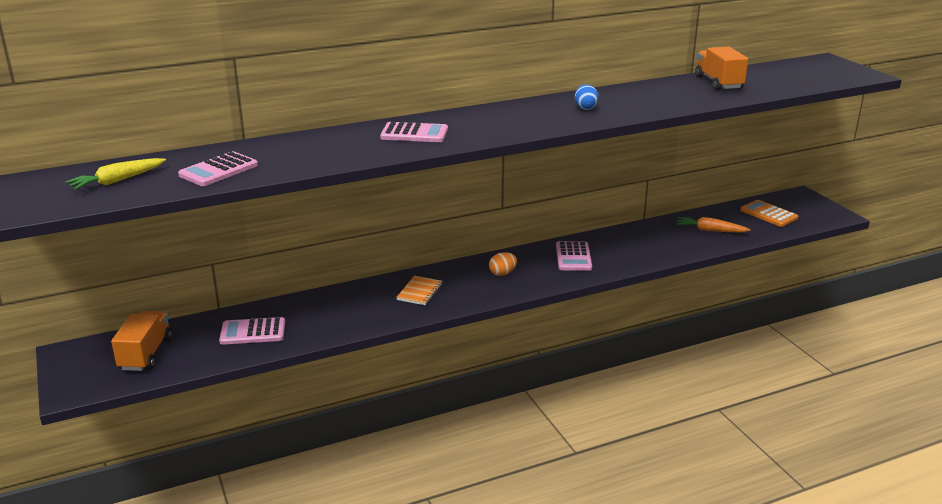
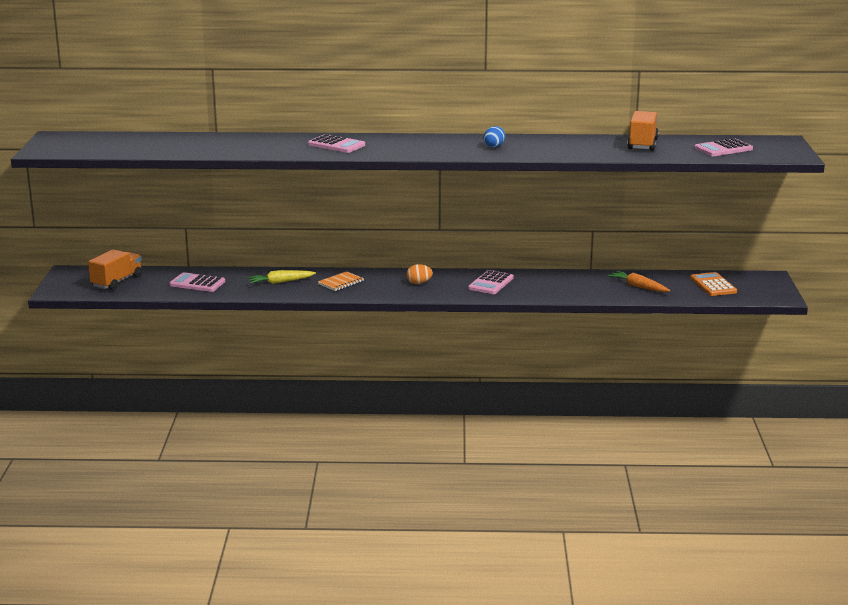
camera: 25 degrees right, 5 degrees down
yellow carrot [65,158,166,190] -> yellow carrot moved to [247,270,316,284]
pink calculator [178,151,258,186] -> pink calculator moved to [694,138,753,156]

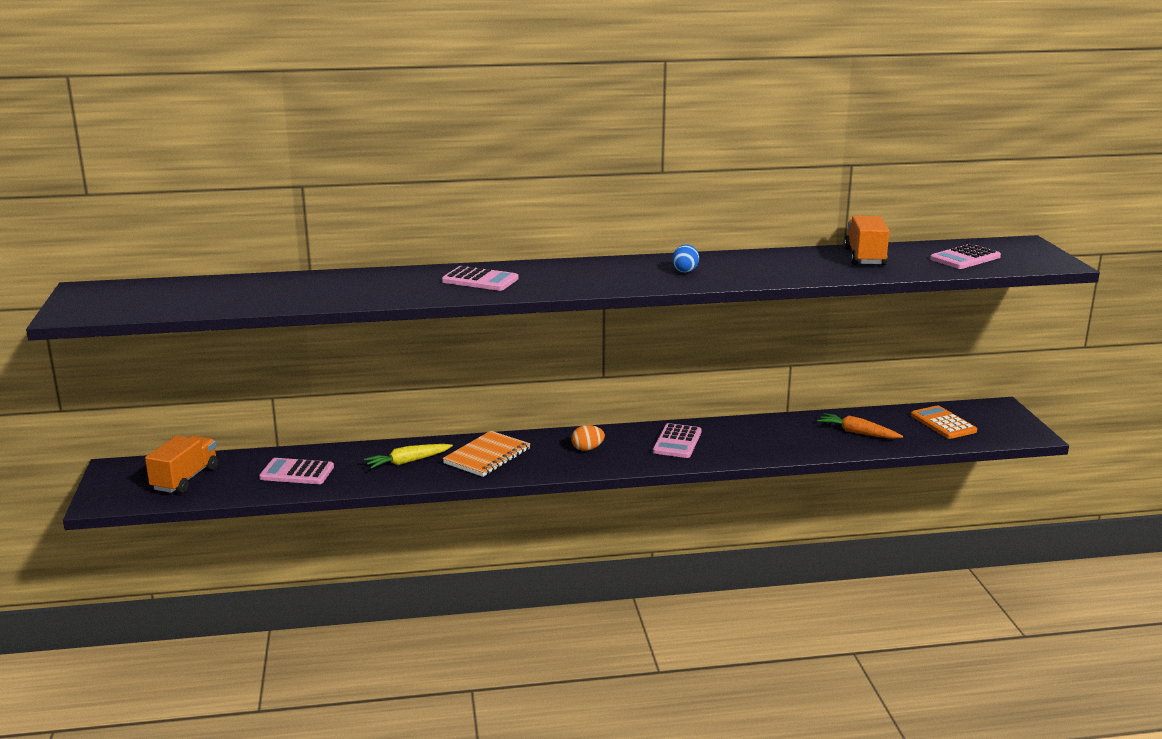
camera: 10 degrees left, 0 degrees up
orange notebook [318,271,364,291] -> orange notebook [443,431,530,477], size x1.50

